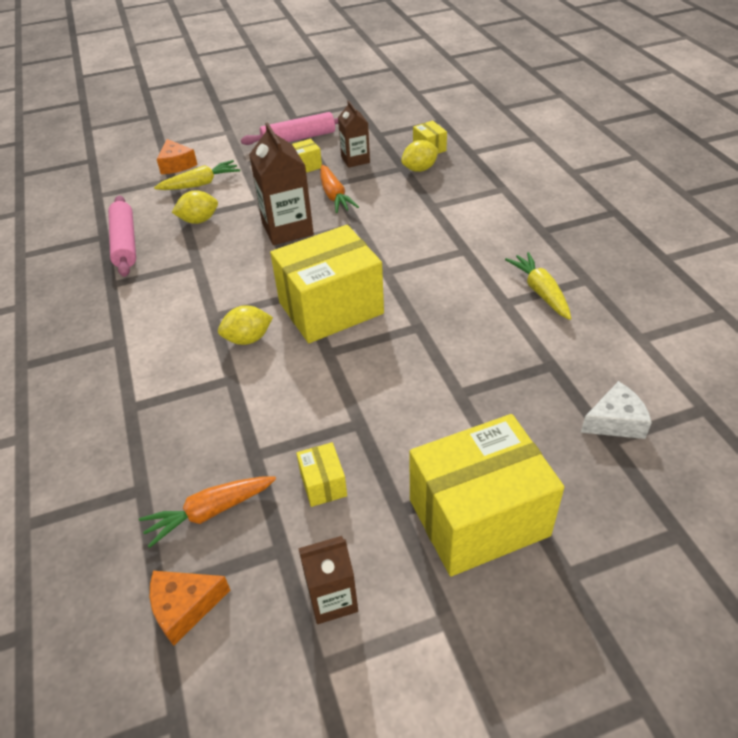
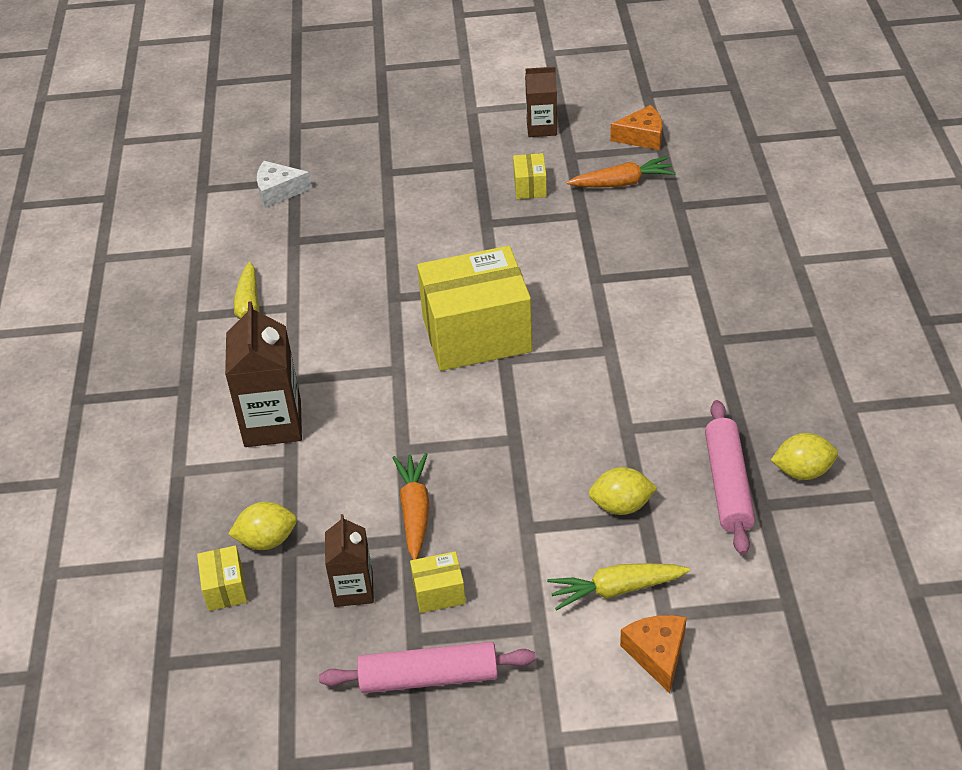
camera: 165 degrees left, 0 degrees up
yellow lemon [218,305,273,345] -> yellow lemon moved to [771,433,838,480]
brown carton [249,122,314,245] -> brown carton moved to [225,301,302,447]
yellow box [410,414,564,576] -> none

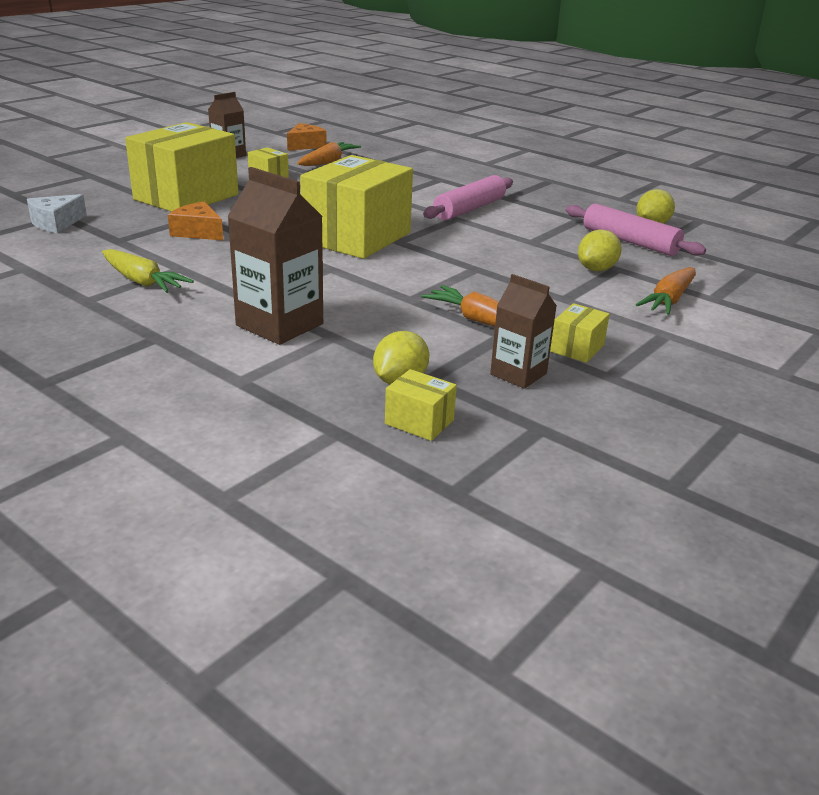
camera: 50 degrees left, 15 degrees down
pink rolling pin [319,642,536,693] -> pink rolling pin moved to [423,175,513,220]
yellow carrot [547,563,690,611] -> orange carrot [636,267,696,315]
orange cheese [620,615,687,693] -> orange cheese moved to [168,201,223,240]
none -> yellow box [125,122,238,212]

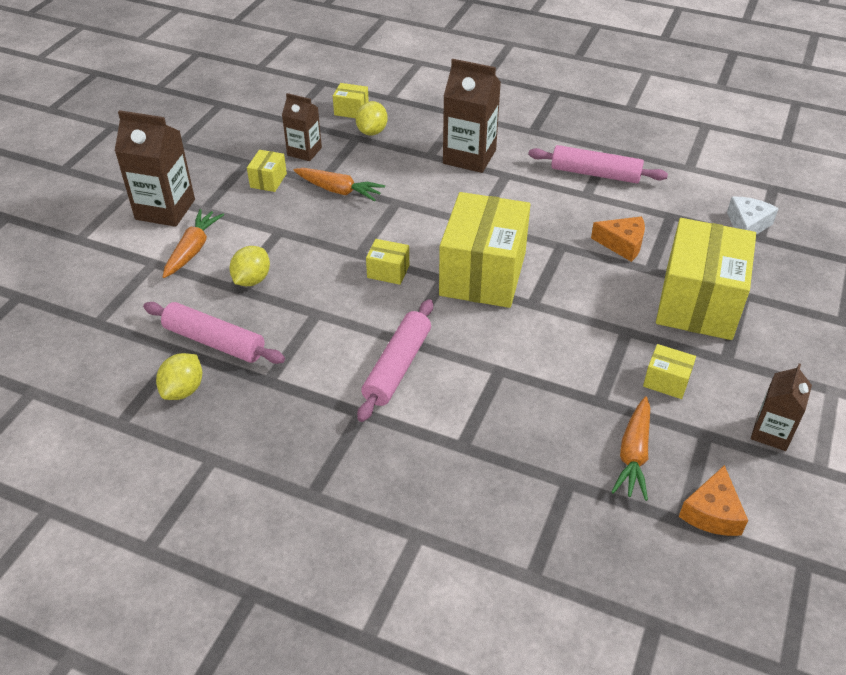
camera: 165 degrees right, 15 degrees up
yellow carrot [102,249,194,293] -> pink rolling pin [528,145,668,183]
none -> brown carton [115,110,195,227]
none -> yellow box [366,239,409,285]

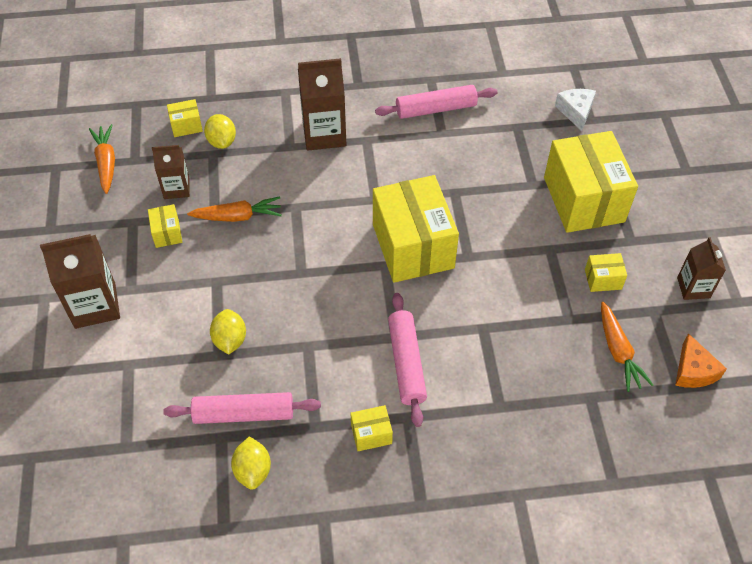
camera: 30 degrees left, 10 degrees up
orange carrot [163,209,224,278] -> orange carrot moved to [89,124,115,194]
yellow box [366,239,409,285] -> yellow box moved to [350,405,393,451]
orange cheese [591,216,645,262] -> none

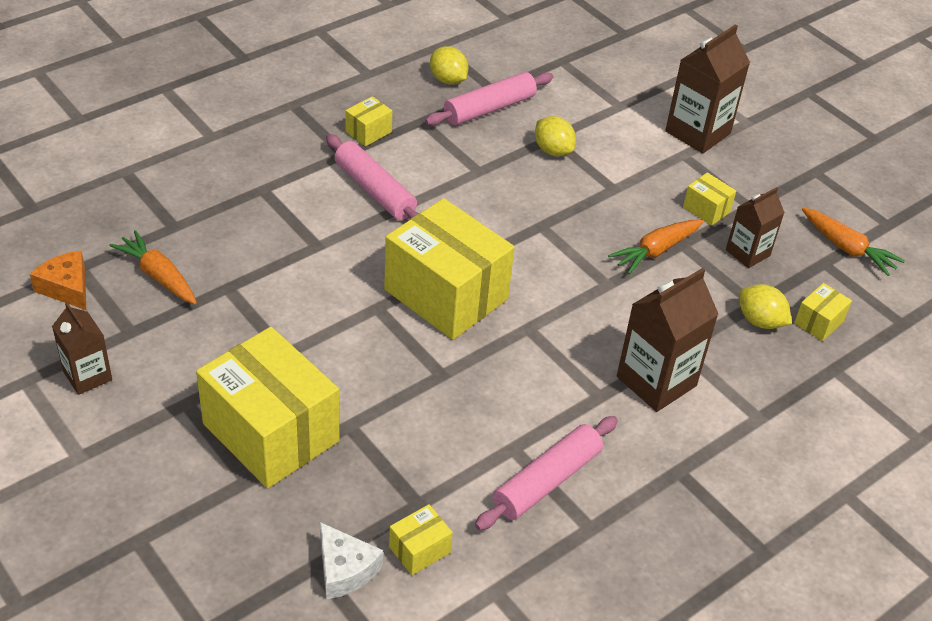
camera: 145 degrees right, 10 degrees down
yellow box [585,253,627,292] -> yellow box moved to [389,504,453,575]

